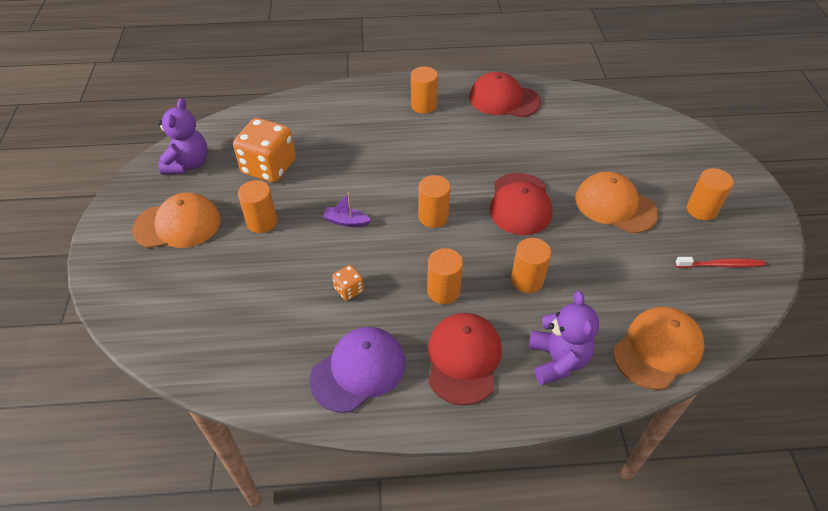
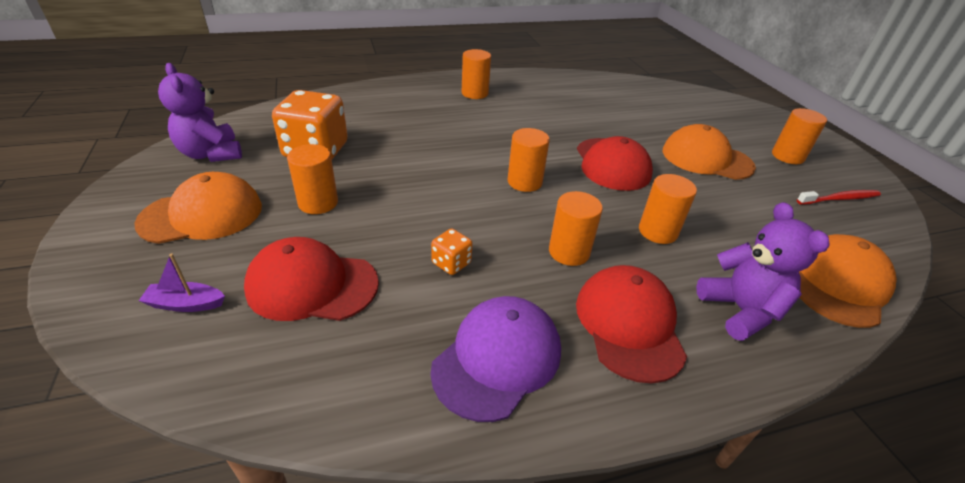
camera: 15 degrees left, 10 degrees down
purple teddy bear [158,98,208,175] -> purple teddy bear turned 150 degrees clockwise [158,63,242,162]
purple boat [323,192,371,227] -> purple boat moved to [139,254,225,312]
red cap [469,72,541,117] -> red cap moved to [244,237,379,321]

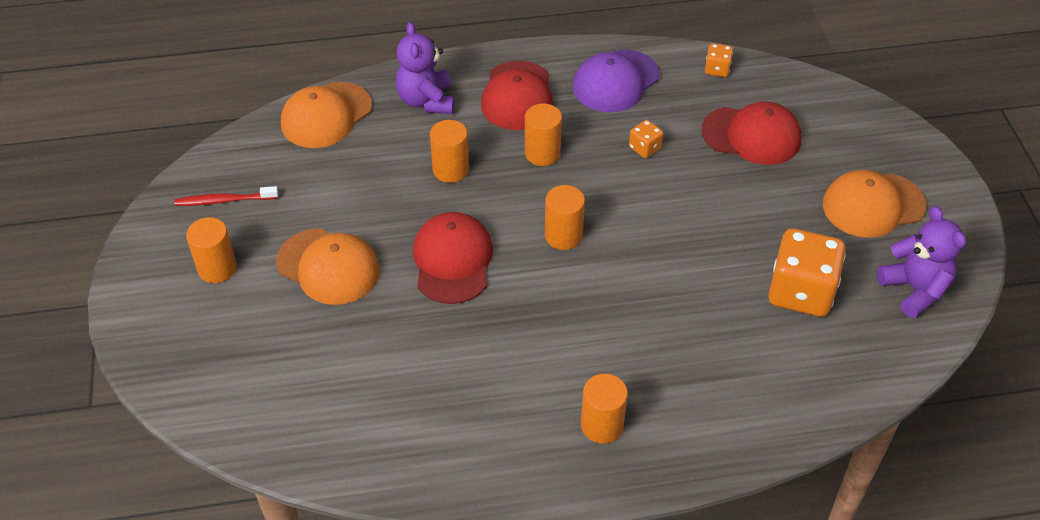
camera: 170 degrees left, 10 degrees up
purple boat [139,254,225,312] -> none
orange cylinder [287,144,338,214] -> none
none -> orange dice [705,43,733,77]

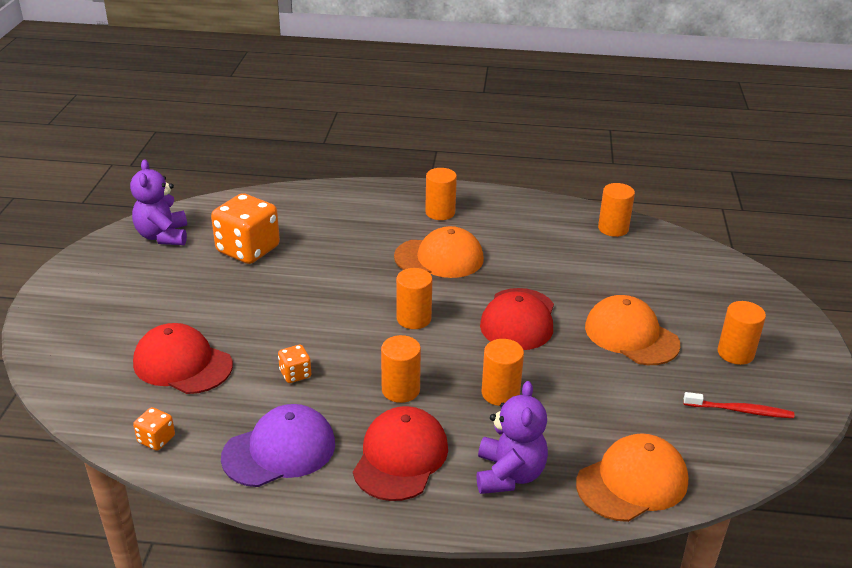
camera: 165 degrees left, 15 degrees down
orange cap [823,170,927,238] -> orange cap moved to [394,226,484,278]
none -> orange cylinder [598,183,635,237]

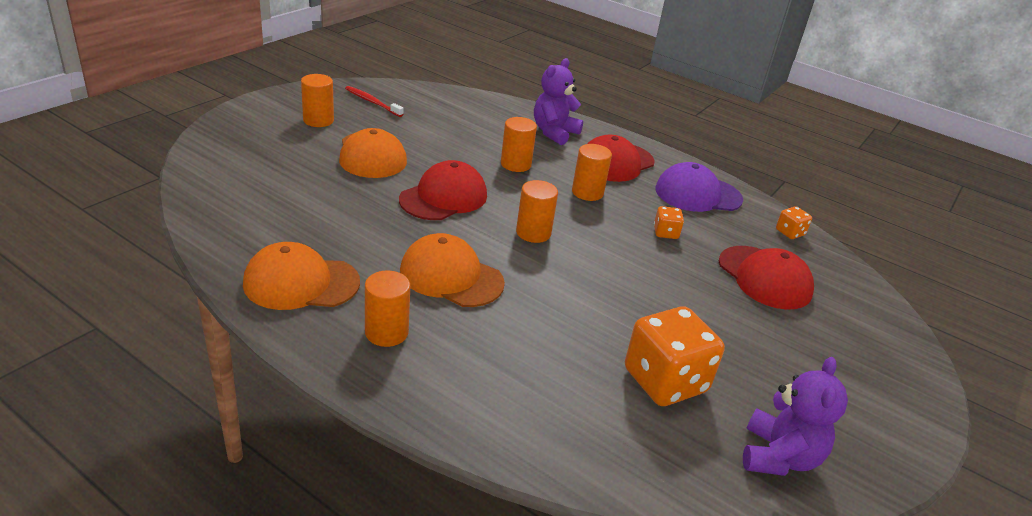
camera: 155 degrees left, 0 degrees up
orange cap [576,433,688,522] -> orange cap moved to [243,242,360,310]
orange cylinder [598,183,635,237] -> none

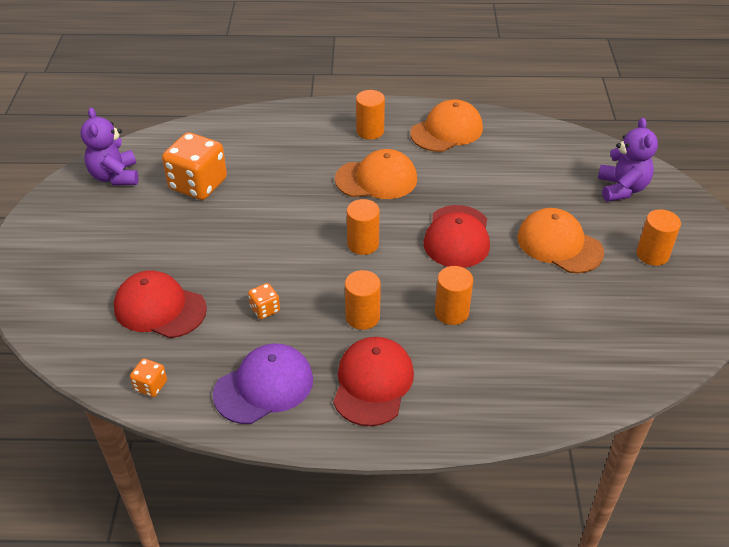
camera: 150 degrees right, 10 degrees up
red toothbrush [345,86,403,117] -> none
purple teddy bear [534,58,583,145] -> purple teddy bear moved to [598,118,658,202]

